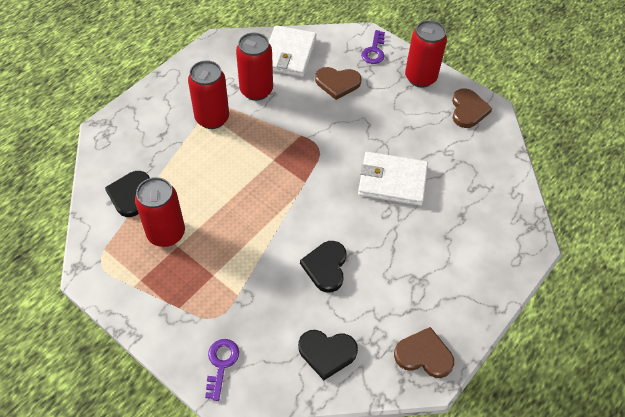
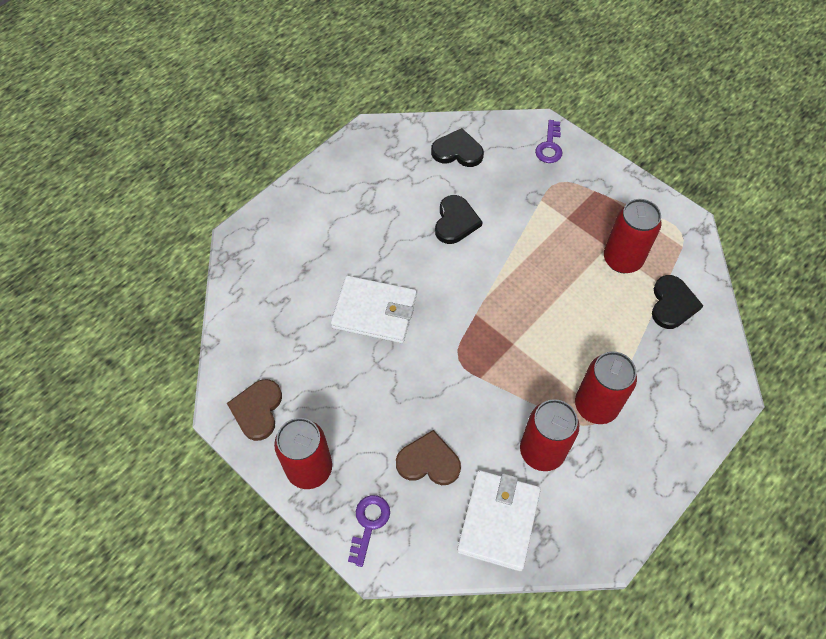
camera: 175 degrees left, 5 degrees up
brown heart [394,327,454,378] -> none

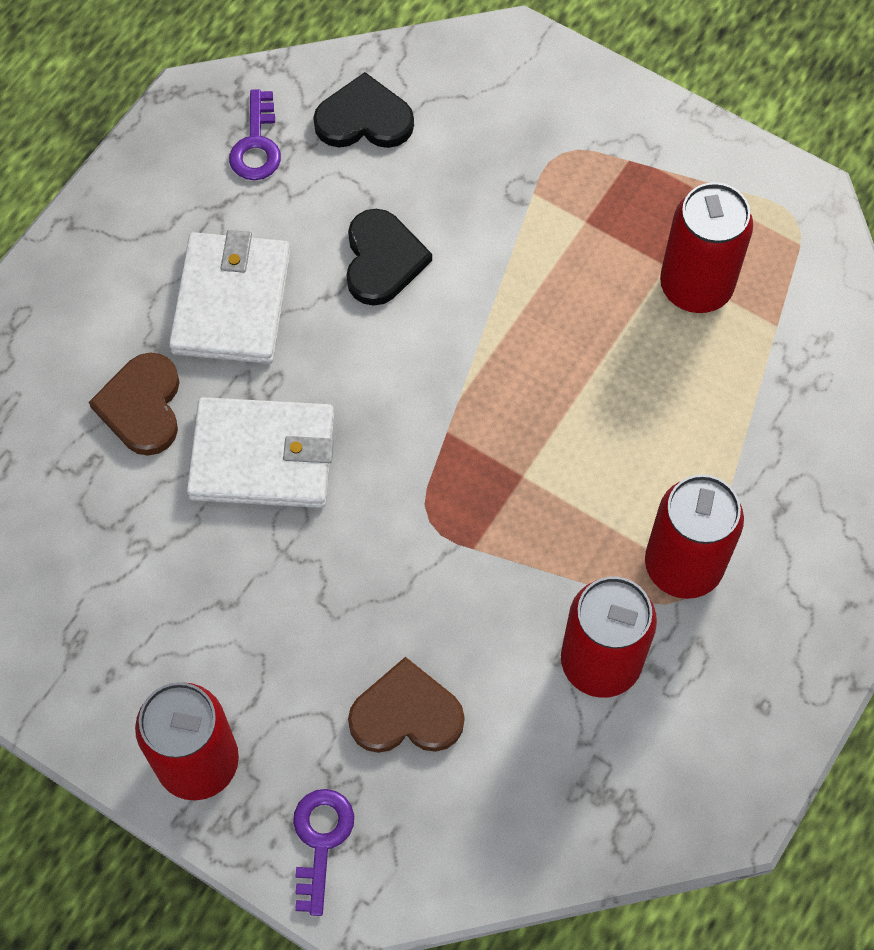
camera: 10 degrees left, 5 degrees up
brown heart [227,379,282,441] -> brown heart moved to [89,352,180,456]
white wallet [457,470,541,571] -> white wallet moved to [169,230,291,364]
purple key [535,120,562,163] -> purple key moved to [229,89,281,180]
black heart [652,275,703,329] -> none

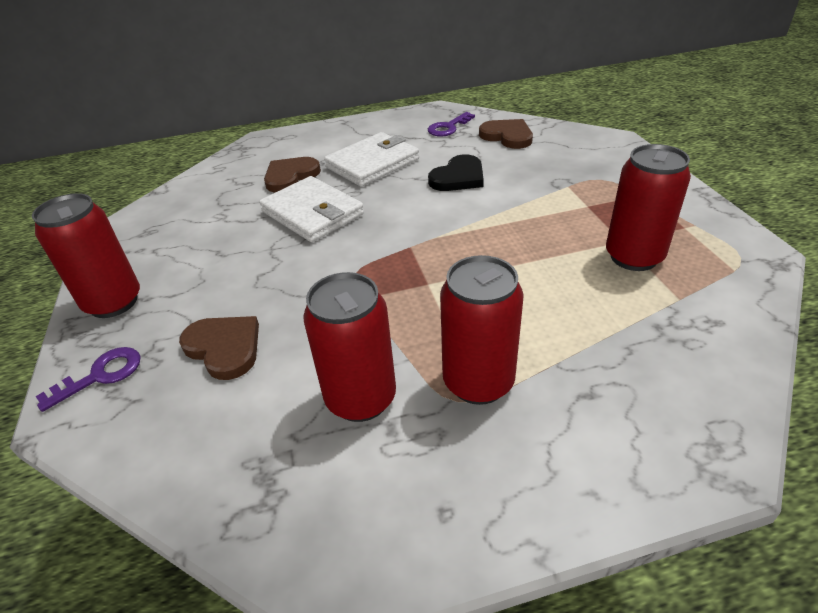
camera: 45 degrees right, 25 degrees down
black heart [313,72,414,148] -> brown heart [479,119,533,149]

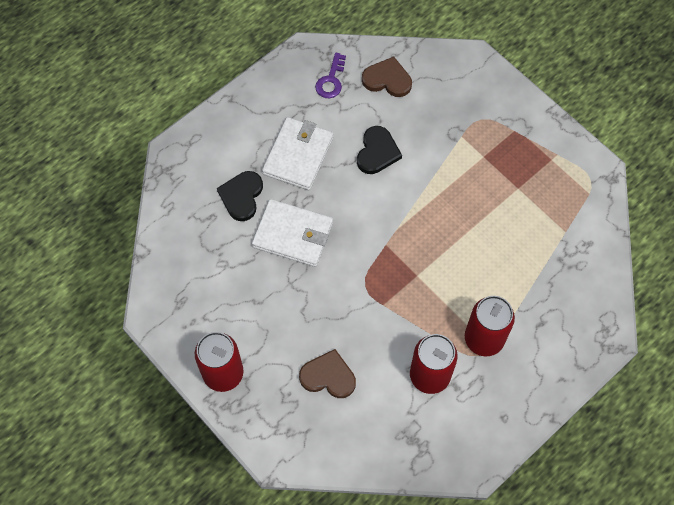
camera: 30 degrees left, 25 degrees up
purple key [36,347,141,412] -> none
brown heart [264,157,321,193] -> black heart [217,171,263,221]
red can [606,144,691,271] -> none

